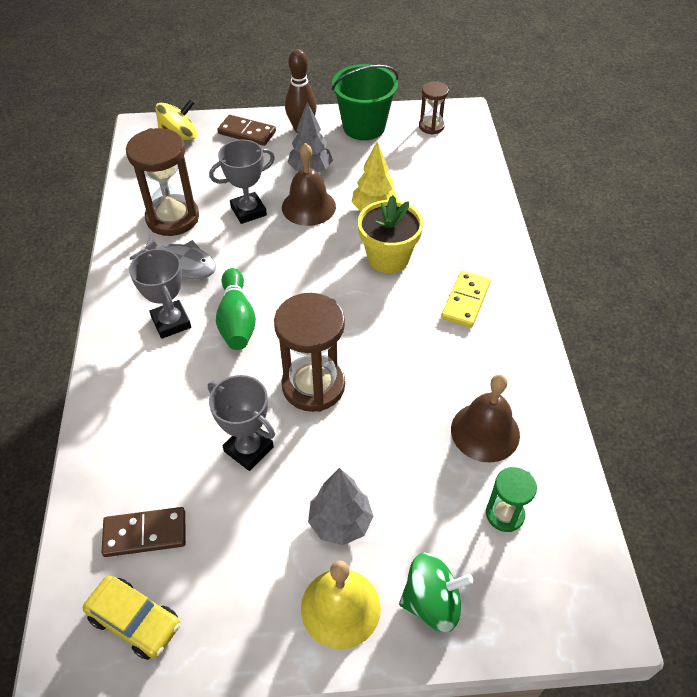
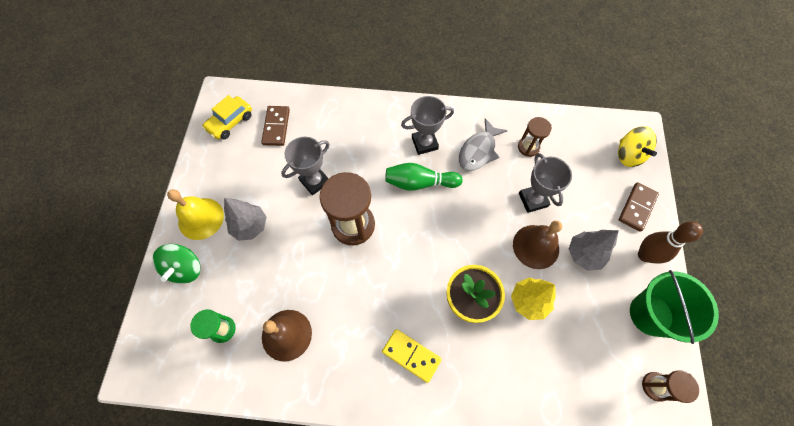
camera: 100 degrees right, 15 degrees up
brown hourglass [126,128,199,236] -> brown hourglass [518,117,552,157], size x0.54

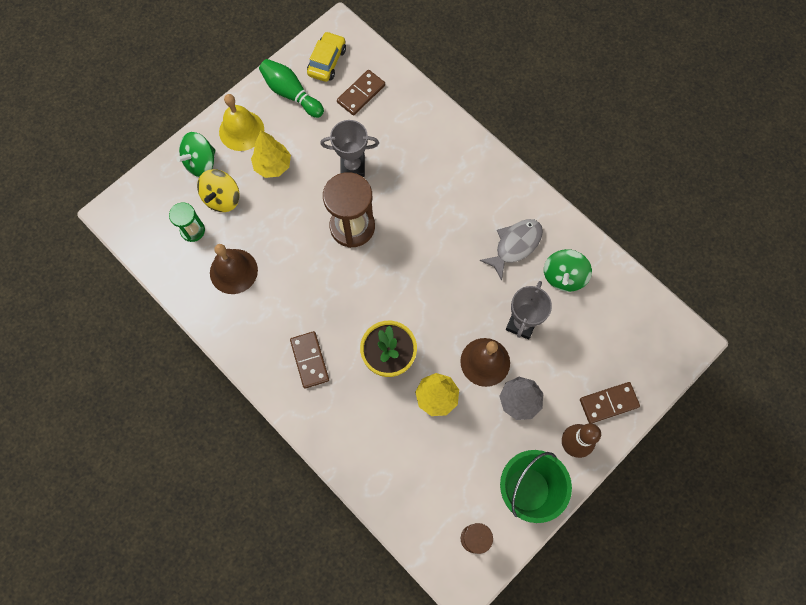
camera: 40 degrees right, 5 degrees up
yellow car [202,95,252,140] -> yellow car turned 120 degrees clockwise [307,31,346,82]
grey tree [224,198,267,241] -> yellow tree [251,130,291,178]
yellow domino [382,329,442,383] -> brown domino [290,331,329,389]
green bowling pin [385,163,463,191] -> green bowling pin moved to [259,59,324,118]
grey trophy [401,96,454,155] -> none
grey fish [459,118,508,171] -> grey fish turned 150 degrees clockwise [479,219,543,281]
brown hourglass [518,117,552,157] -> green spinning top [544,249,592,292]
yellow spinning top [618,126,657,167] -> yellow spinning top moved to [197,169,239,212]

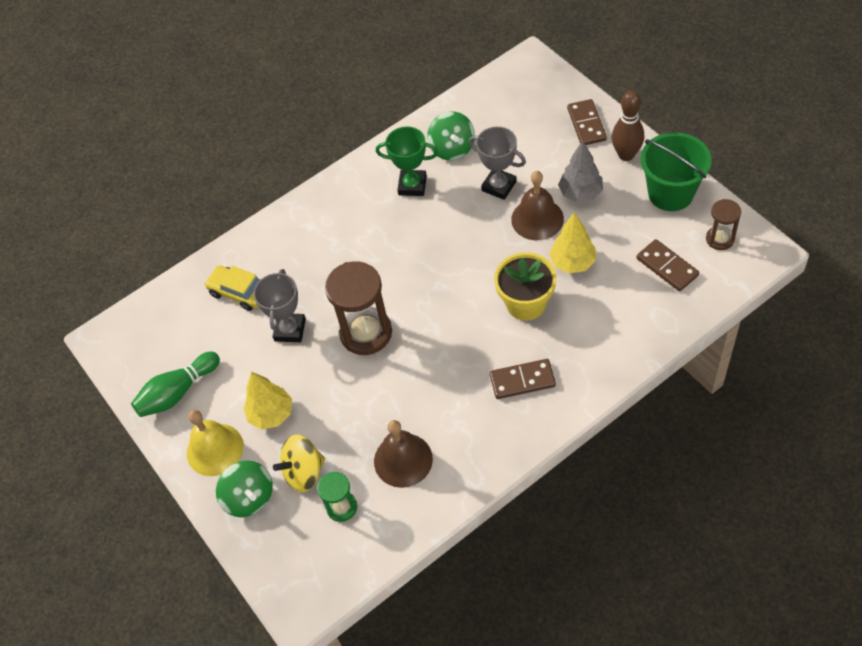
camera: 75 degrees left, 15 degrees down
yellow spinning top [197,169,239,212] -> yellow spinning top turned 120 degrees clockwise [273,434,325,492]
yellow car [307,31,346,82] -> yellow car moved to [204,266,260,311]
brown domino [337,70,385,116] -> brown domino moved to [637,239,699,291]
grey fish [479,219,543,281] -> green trophy [376,126,438,196]
green spinning top [544,249,592,292] -> green spinning top turned 45 degrees clockwise [427,111,475,160]

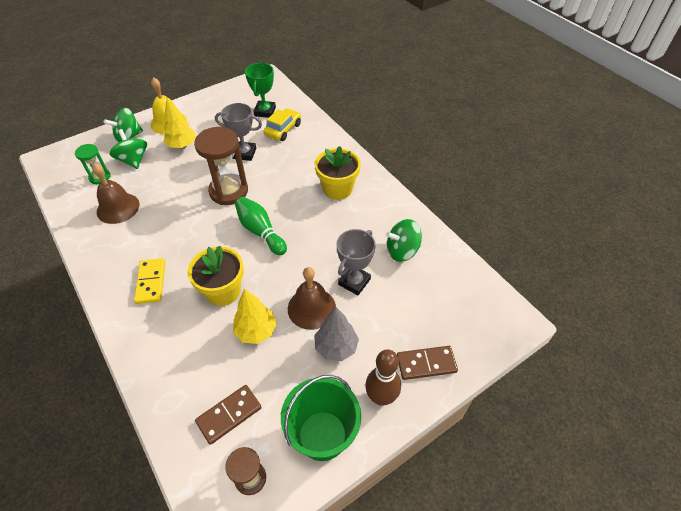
camera: 85 degrees right, 5 degrees down
green bowling pin [131,352,220,417] -> green bowling pin moved to [235,197,287,255]
yellow spinning top [273,434,325,492] -> green spinning top [109,129,147,169]
green trophy [376,126,438,196] -> green trophy moved to [245,63,276,118]
brown domino [490,359,556,399] -> yellow domino [134,258,165,304]
none -> yellow flower pot [315,146,361,200]

